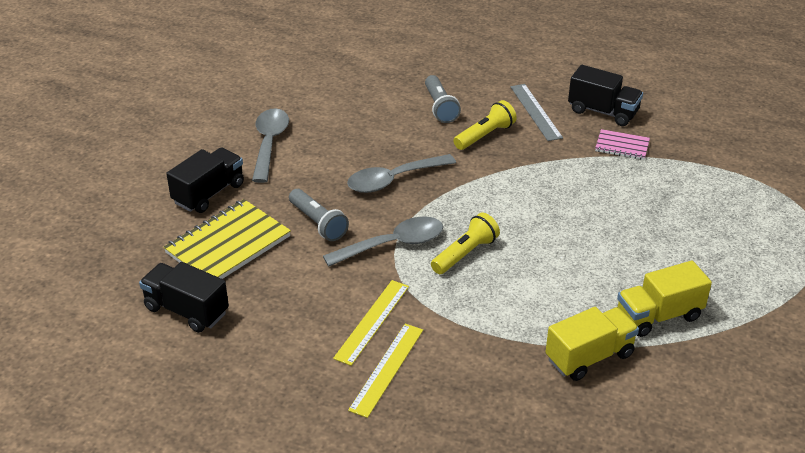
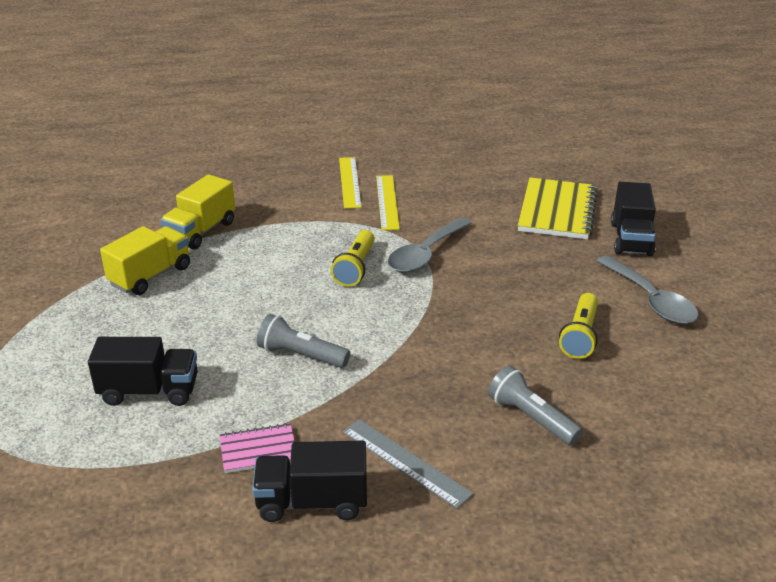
camera: 150 degrees right, 5 degrees down
black truck [139,262,229,333] -> black truck moved to [88,337,198,406]
grey flashlight [289,189,349,241] -> grey flashlight moved to [257,314,350,368]
grey spoon [347,154,456,193] -> none
yellow flashlight [453,100,517,150] -> yellow flashlight moved to [559,293,598,359]

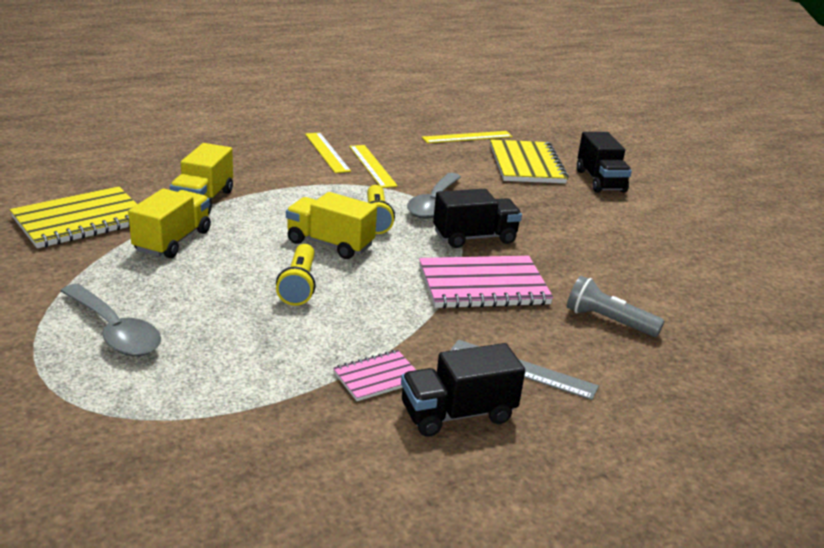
camera: 20 degrees left, 5 degrees down
black truck [88,337,198,406] -> black truck moved to [433,189,522,248]
grey flashlight [257,314,350,368] -> none
yellow flashlight [559,293,598,359] -> yellow flashlight moved to [276,244,316,306]
grey spoon [597,255,699,324] -> grey spoon moved to [60,283,161,356]
none -> yellow notebook [10,186,137,248]
none -> yellow truck [286,192,377,259]
none -> pink notebook [419,256,553,309]
none -> yellow ruler [422,131,513,143]

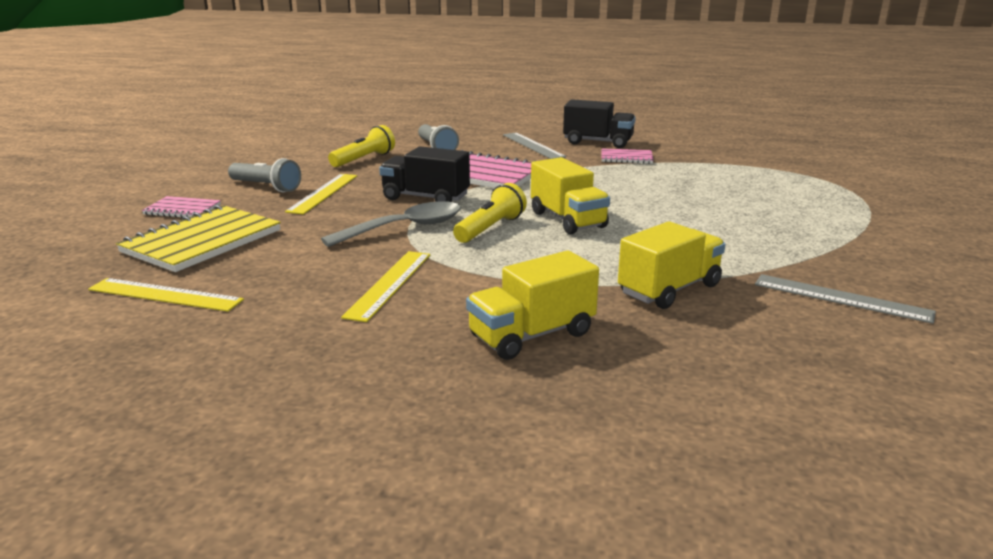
camera: 140 degrees left, 5 degrees down
yellow notebook [10,186,137,248] -> grey ruler [755,274,936,324]
grey spoon [60,283,161,356] -> none
yellow truck [128,188,211,258] -> yellow truck moved to [466,251,599,360]
yellow flashlight [276,244,316,306] -> yellow flashlight moved to [328,125,395,167]
yellow ruler [305,132,351,173] -> yellow ruler moved to [285,174,357,214]
black truck [577,132,632,193] -> pink notebook [142,196,221,218]
none -> grey flashlight [228,158,301,192]

